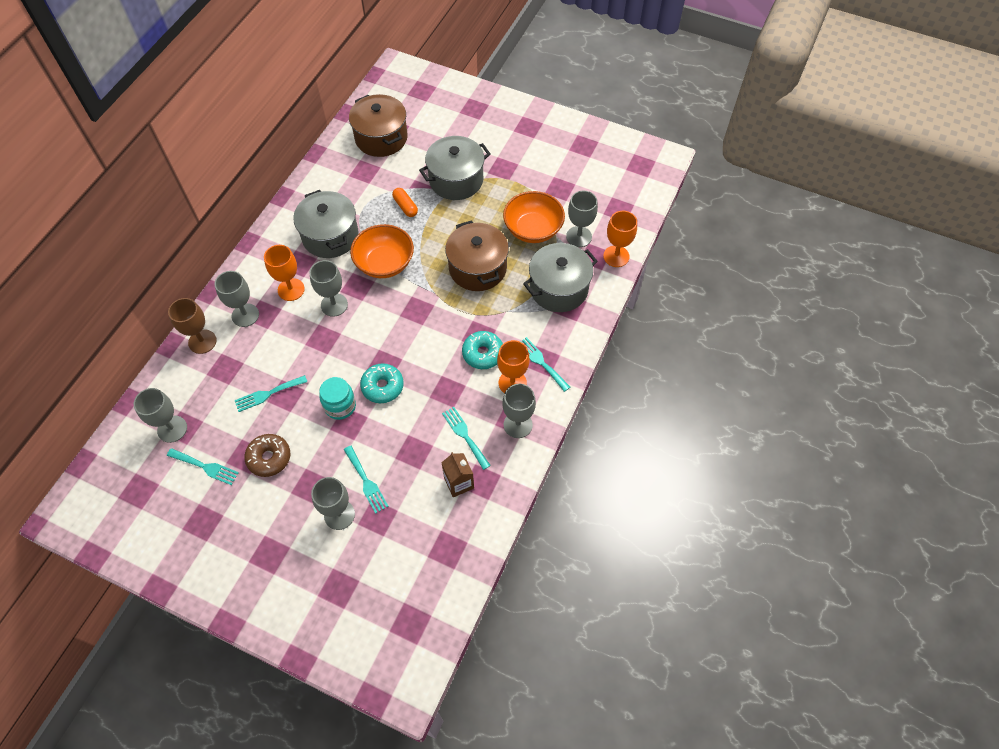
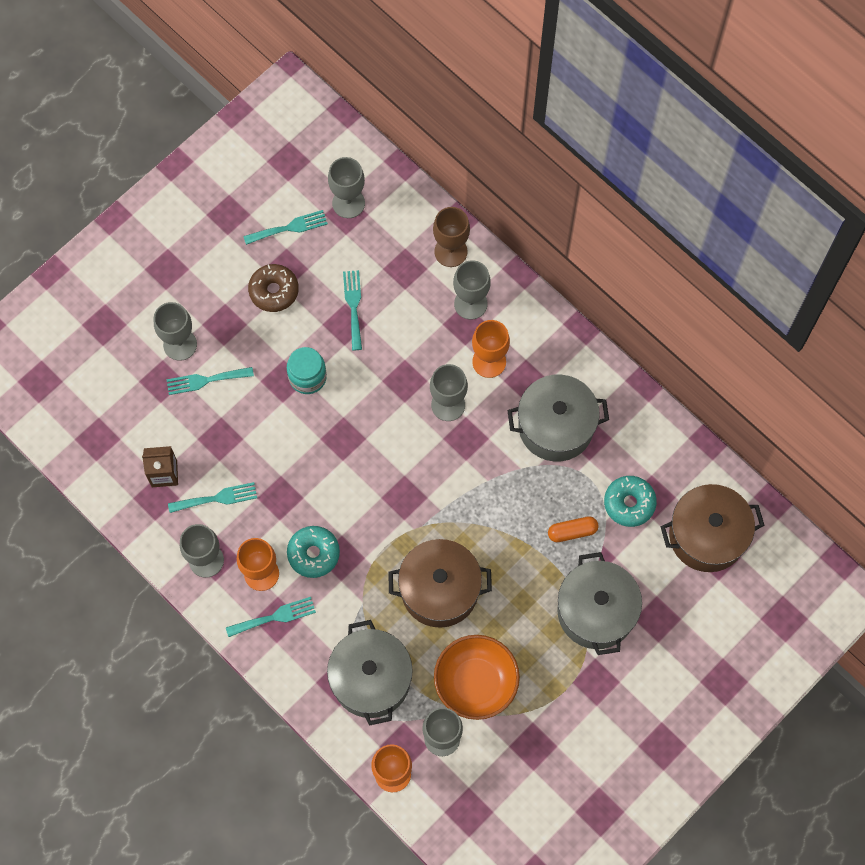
camera: 110 degrees right, 10 degrees up
turquoise fork [167,448,239,485] -> turquoise fork turned 150 degrees counterclockwise [243,210,328,245]
orange bowl [350,224,414,278] -> none
turquoise donut [360,364,404,403] -> turquoise donut moved to [604,476,657,527]

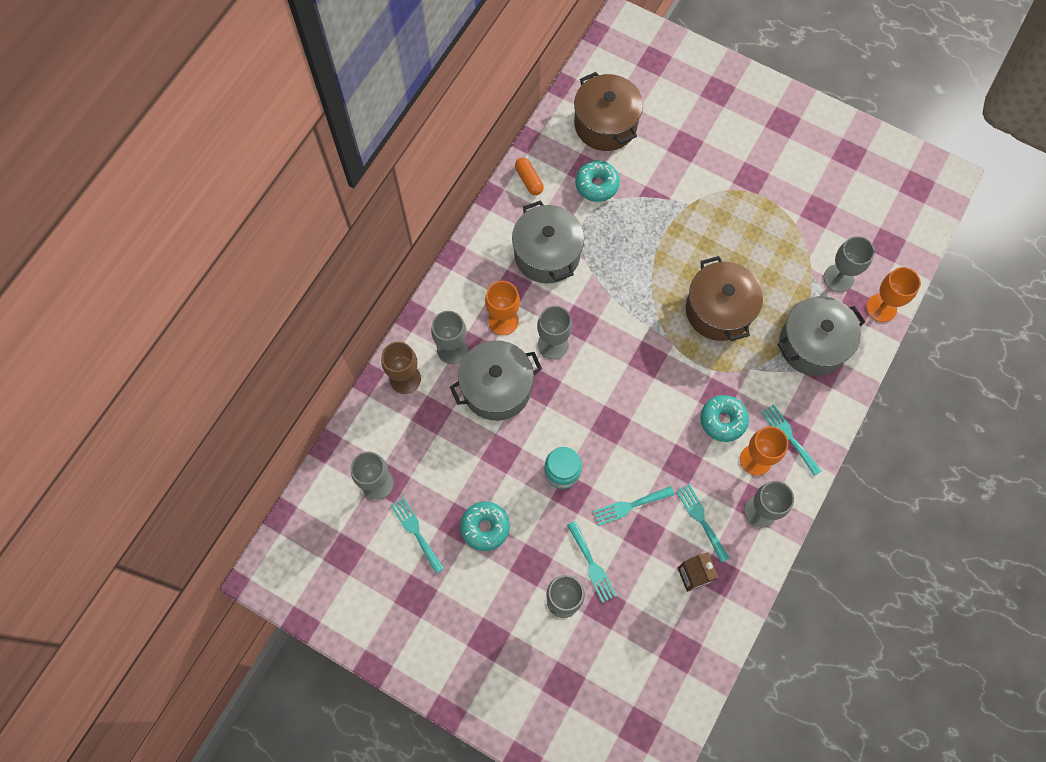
camera: 105 degrees left, 0 degrees up
brown donut [248,264,299,312] -> turquoise donut [460,501,510,551]
turquoise fork [343,270,362,350] -> turquoise fork moved to [593,486,674,526]
orange bowl [434,635,520,720] -> none
orange capsule [548,516,599,542] -> orange capsule moved to [515,158,544,195]
grey pot [557,552,642,655] -> grey pot moved to [450,340,542,421]

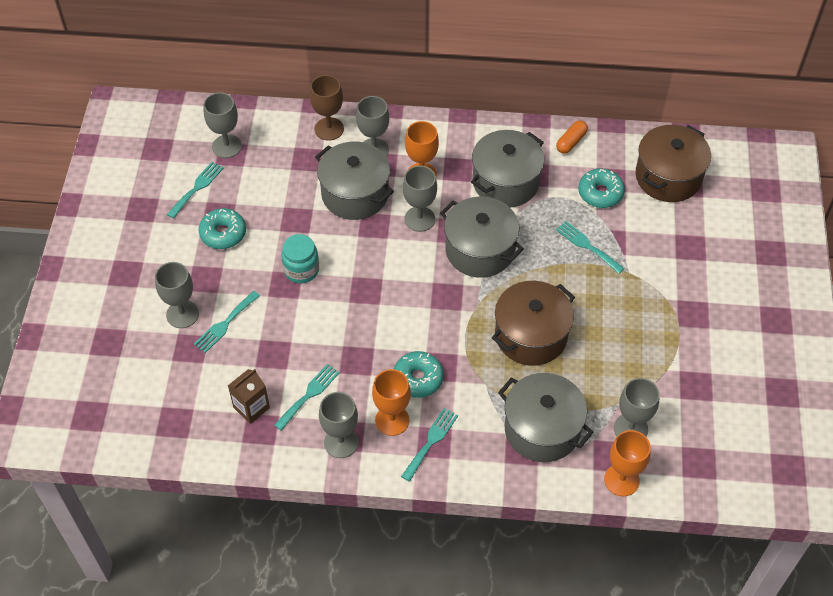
camera: 65 degrees right, 15 degrees down
turquoise fork [593,486,674,526] -> turquoise fork moved to [556,221,625,274]
none -> grey pot [440,197,524,278]

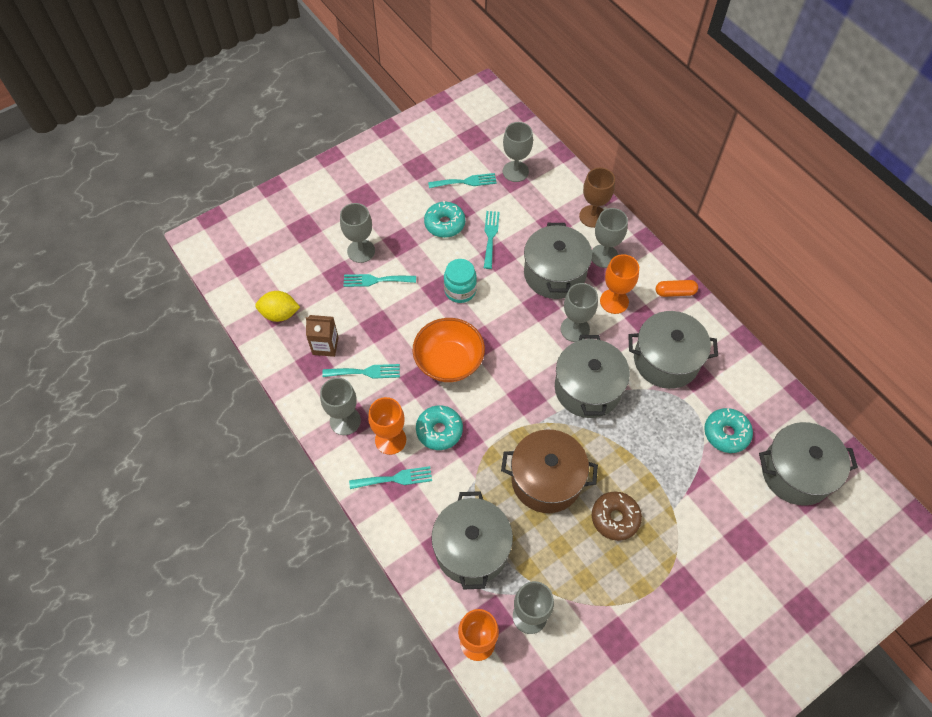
camera: 50 degrees right, 5 degrees up
orange capsule [556,120,588,154] -> orange capsule moved to [656,280,698,297]
turquoise fork [556,221,625,274] -> turquoise fork moved to [484,211,500,269]
brown pot [635,125,711,202] -> grey pot [759,422,858,506]
none -> yellow lemon [255,291,300,322]
none -> orange bowl [412,318,485,382]
none -> brown donut [592,491,642,541]

